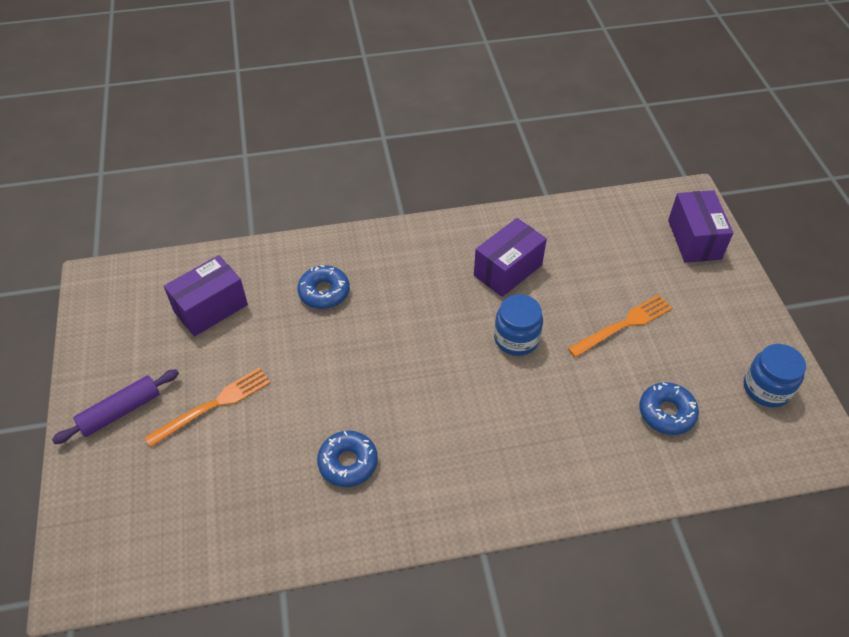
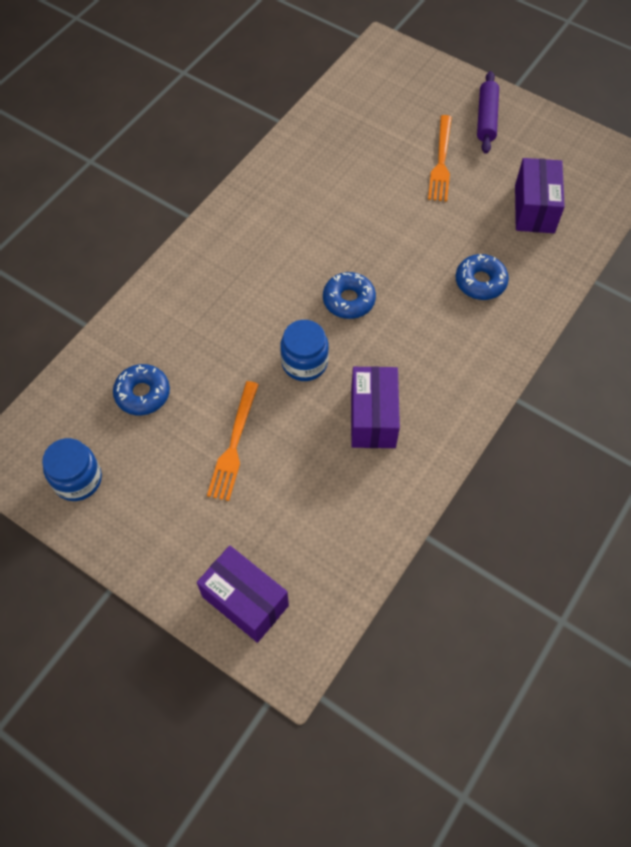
camera: 135 degrees right, 10 degrees up
blue donut [317,430,378,487] -> blue donut moved to [323,272,376,319]

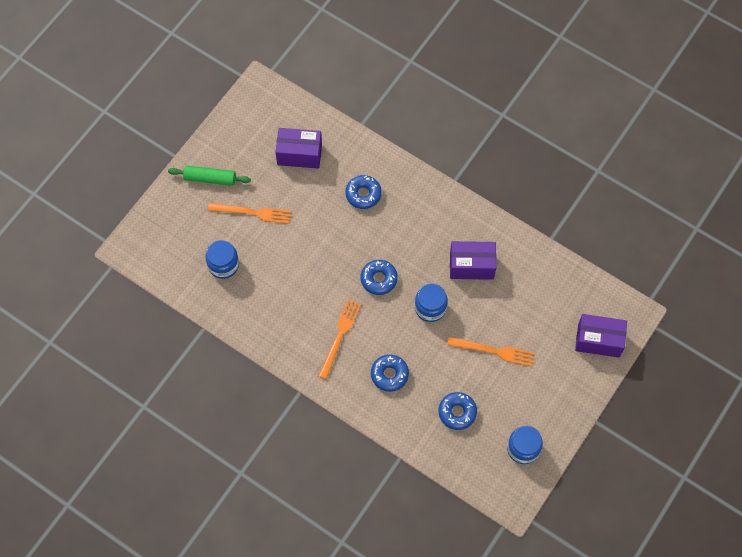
camera: 90 degrees left, 5 degrees up
purple box [197,546,289,643] -> purple box turned 60 degrees clockwise [575,314,627,358]
purple rolling pin [477,71,499,154] -> green rolling pin [168,165,251,186]
none -> blue jar [205,240,239,279]
none -> orange fork [318,300,361,379]
none -> blue donut [371,354,409,392]

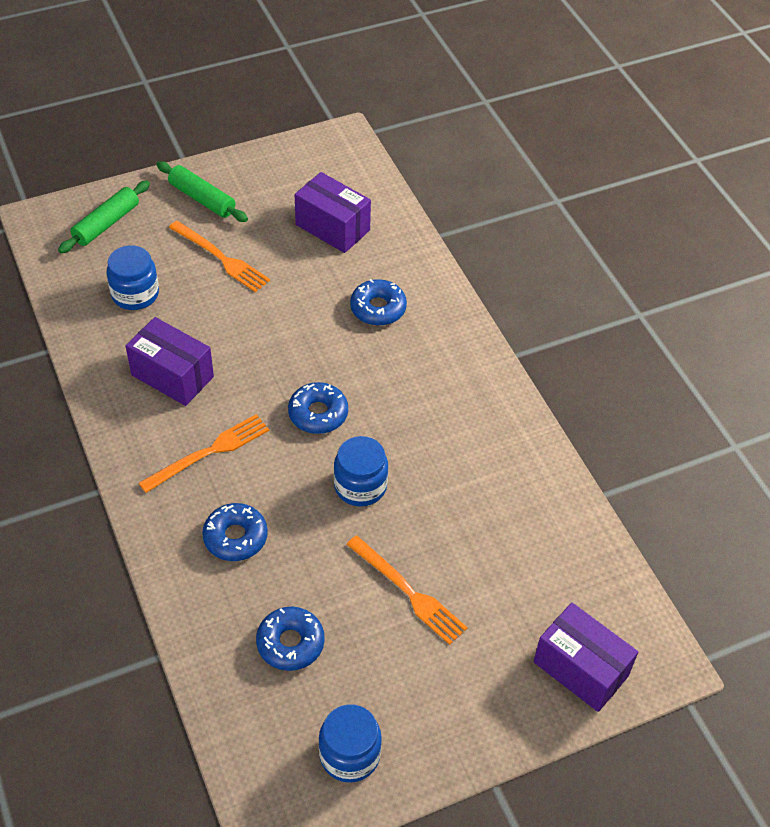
camera: 30 degrees right, 15 degrees down
purple box [450,241,496,280] -> purple box moved to [126,317,214,406]
none -> green rolling pin [58,180,150,253]

